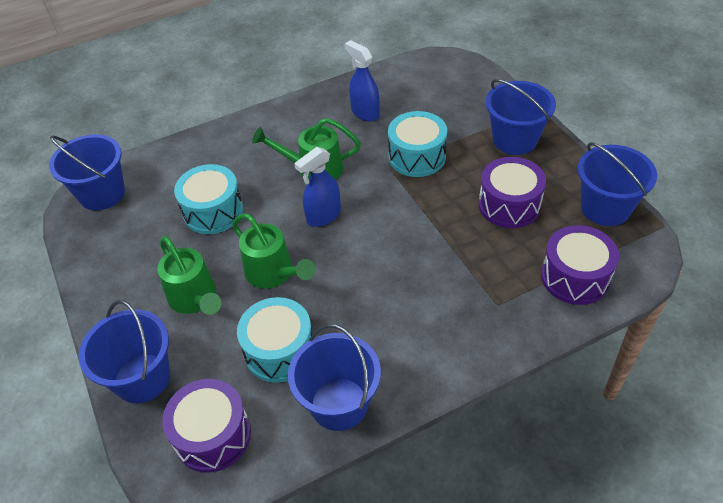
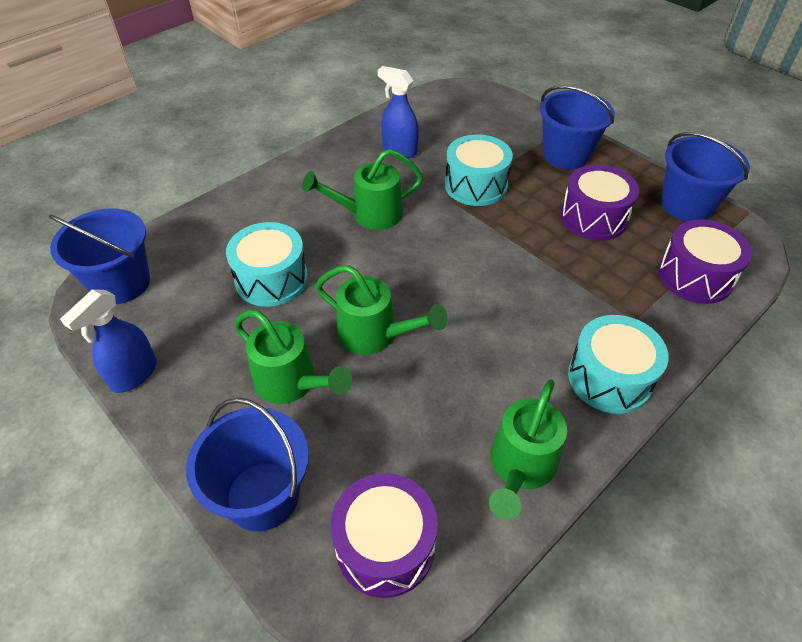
camera: 20 degrees left, 0 degrees up
turquoise drum [237,297,313,383] -> turquoise drum moved to [568,315,669,414]
blue bucket [288,324,381,431] -> green watering can [489,379,567,520]
blue spray bottle [294,147,341,227] -> blue spray bottle moved to [60,289,157,393]

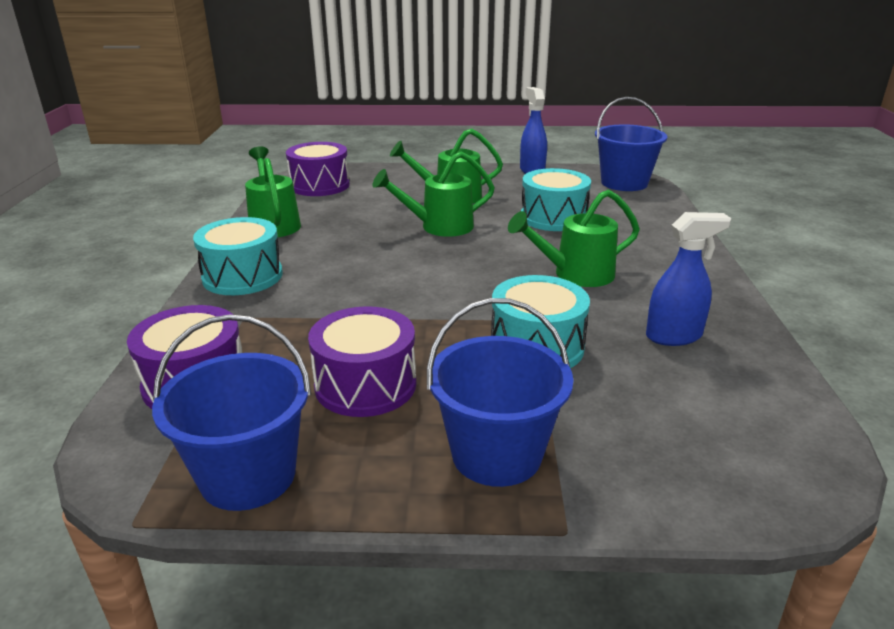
camera: 135 degrees right, 20 degrees down
blue bucket [186,398,309,532] -> none
green watering can [302,149,423,230] -> green watering can turned 135 degrees counterclockwise [508,189,640,287]

